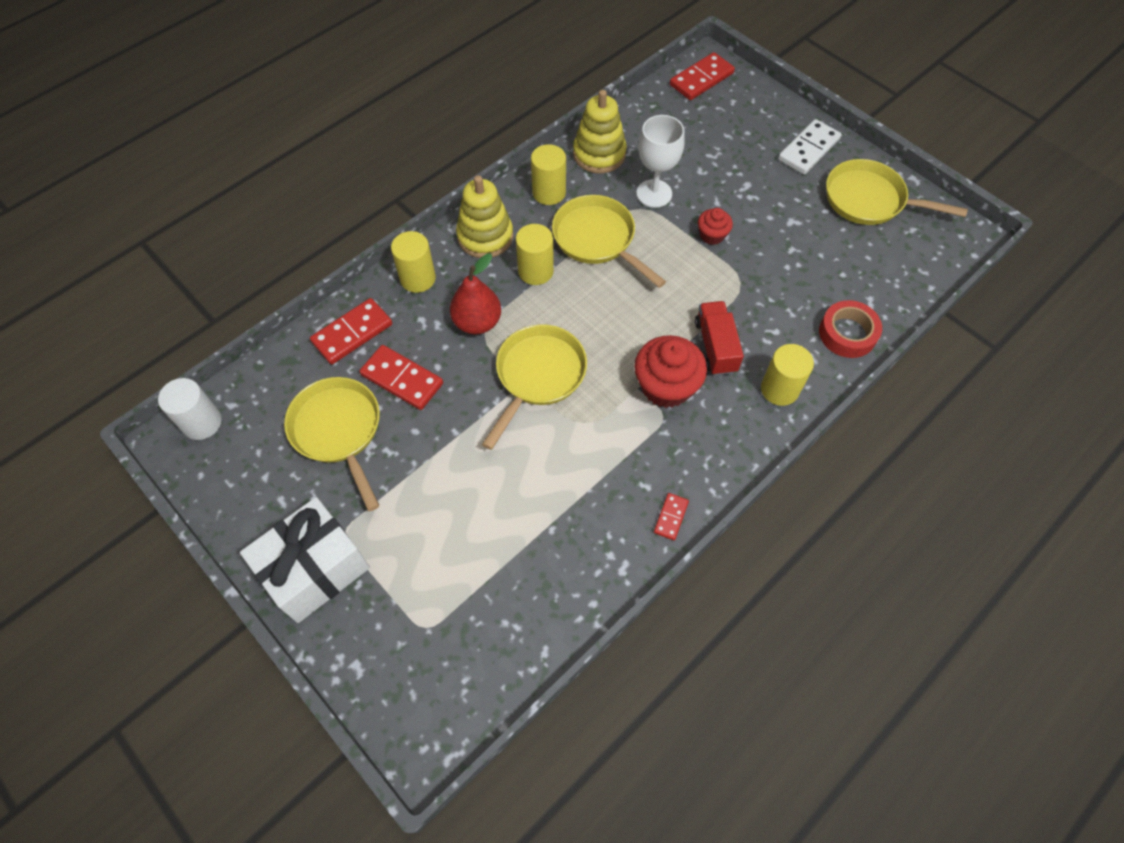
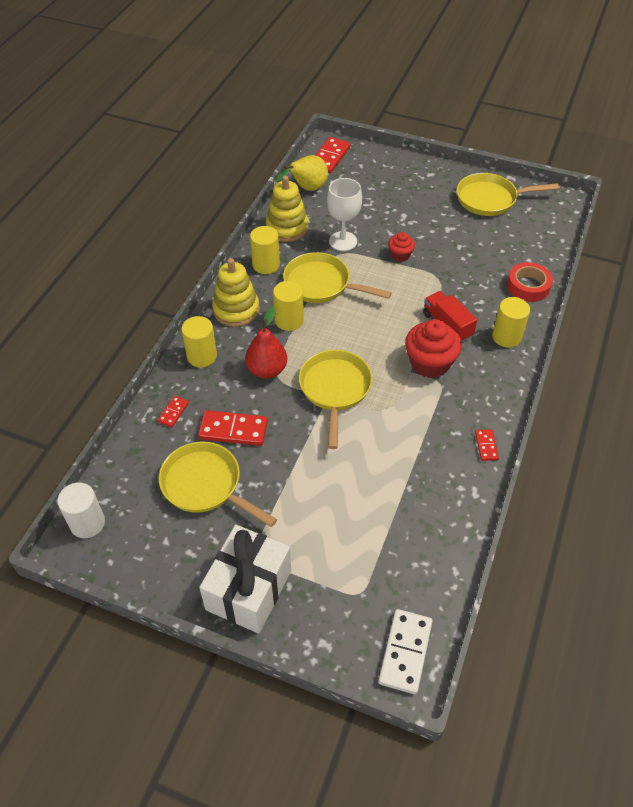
camera: 25 degrees left, 10 degrees down
red domino [310,298,392,365] -> red domino [157,396,189,428], size x0.54
white domino [778,119,842,175] -> white domino moved to [378,609,433,694]
none -> yellow pear [276,155,328,191]

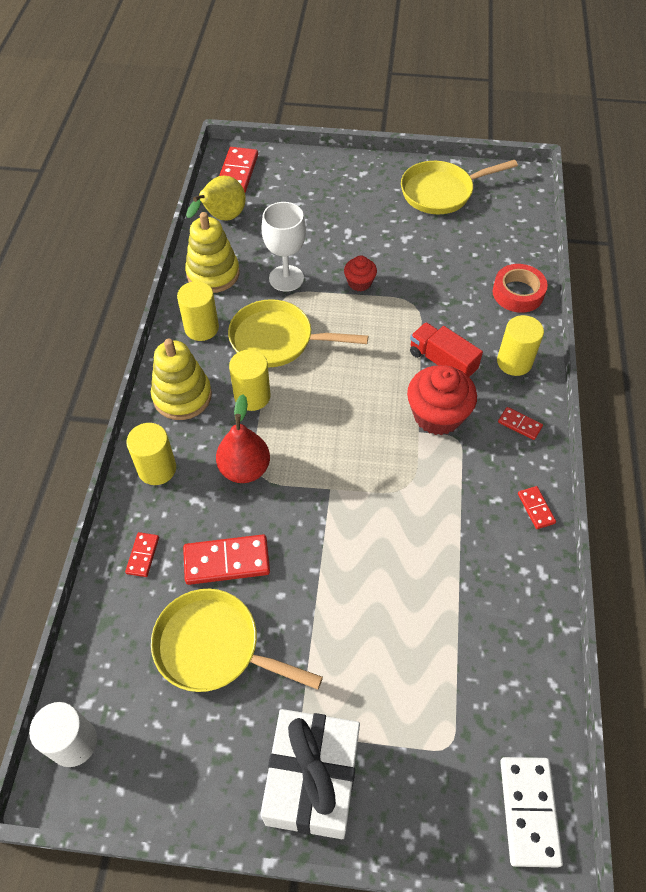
camera: 15 degrees left, 5 degrees up
yellow pan [299,350,373,449] -> none
none -> red domino [498,407,543,440]

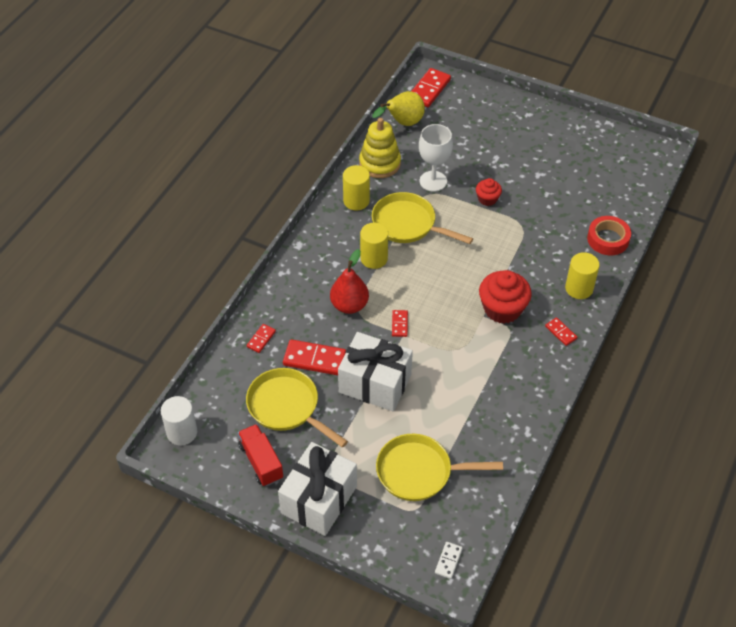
camera: 20 degrees right, 5 degrees down
yellow cylinder [126,423,176,485] -> none
yellow stacking toy [151,338,212,420] -> none
yellow pan [401,160,518,214] -> yellow pan moved to [376,434,503,501]
red truck [410,322,483,378] -> red truck moved to [238,424,283,486]
white domino [500,757,563,867] -> white domino [435,542,463,579], size x0.54
red domino [518,486,556,529] -> red domino moved to [392,310,408,337]
none -> white gift [338,332,413,411]

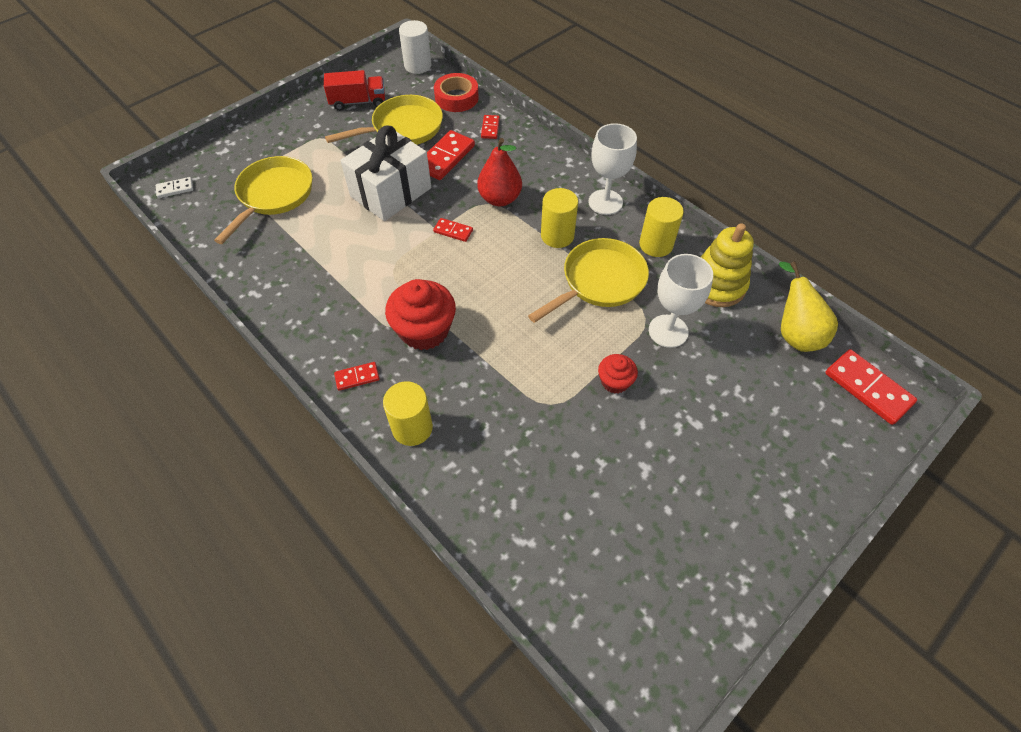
camera: 110 degrees right, 5 degrees up
red domino [246,324,276,353] -> red domino turned 45 degrees clockwise [481,115,500,139]
white gift [278,442,357,536] -> none
white domino [435,542,463,579] -> white domino turned 60 degrees counterclockwise [156,177,193,198]
red tape [587,216,631,255] -> red tape moved to [434,73,479,112]
none -> white goblet [588,123,637,215]

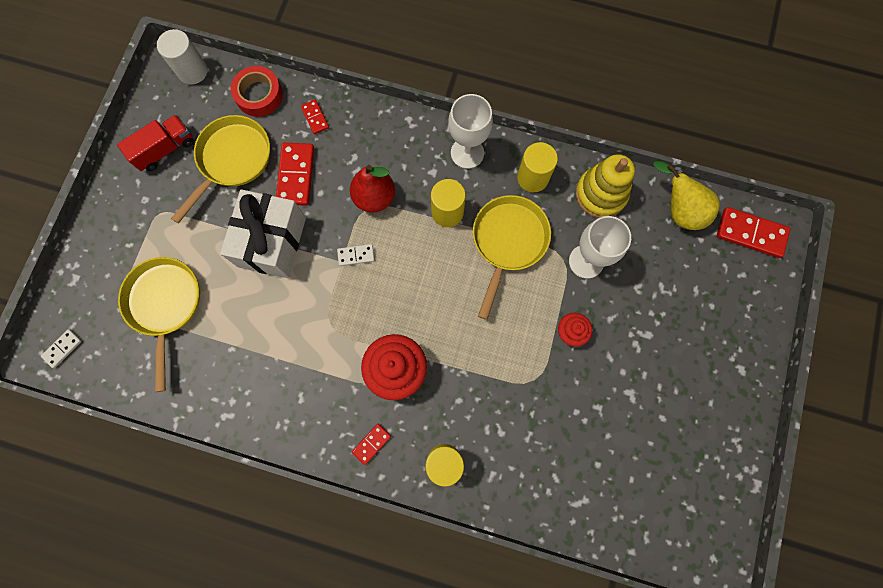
camera: 30 degrees left, 20 degrees up
red domino [433,218,473,242] -> white domino [337,244,375,266]

